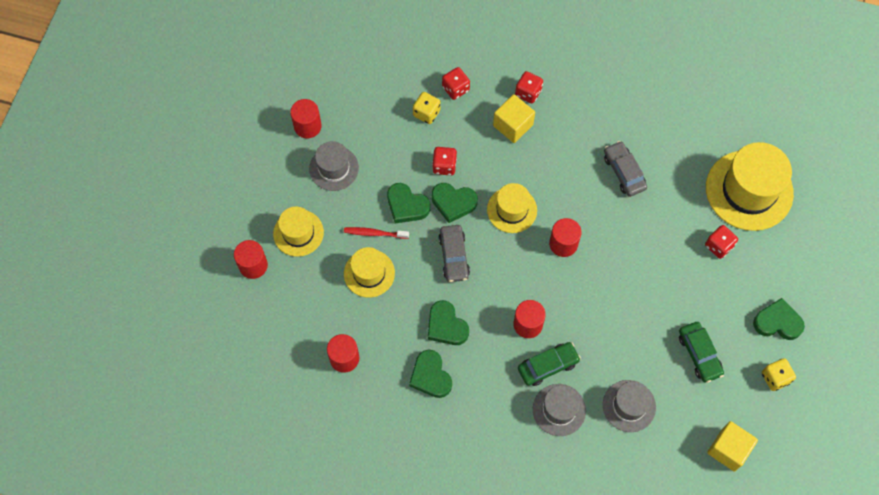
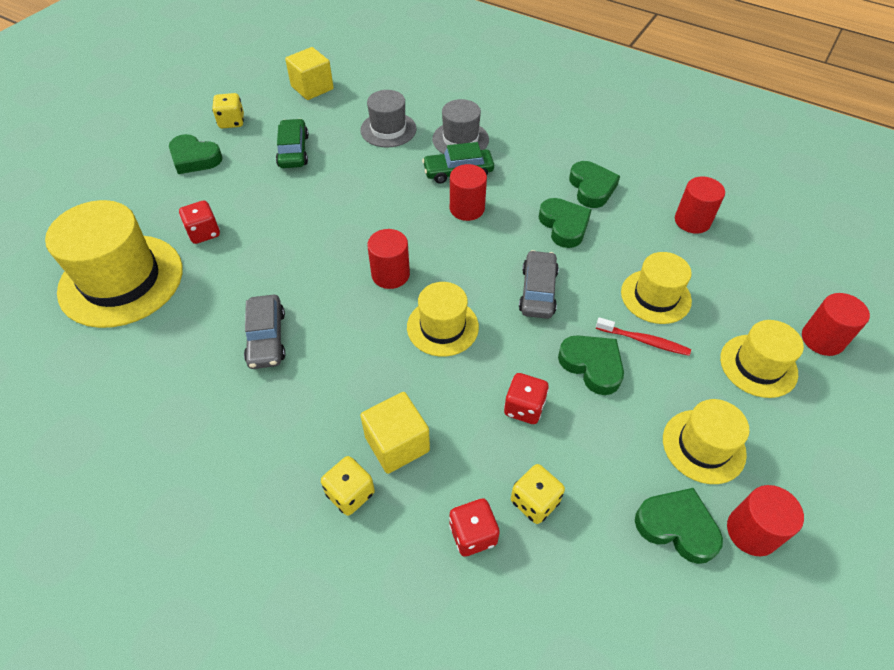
camera: 165 degrees left, 15 degrees down
grey hat [309,141,359,191] -> yellow hat [663,399,749,484]
green heart [432,183,478,223] -> green heart moved to [635,488,723,564]
red dice [515,71,543,103] -> yellow dice [321,456,375,516]

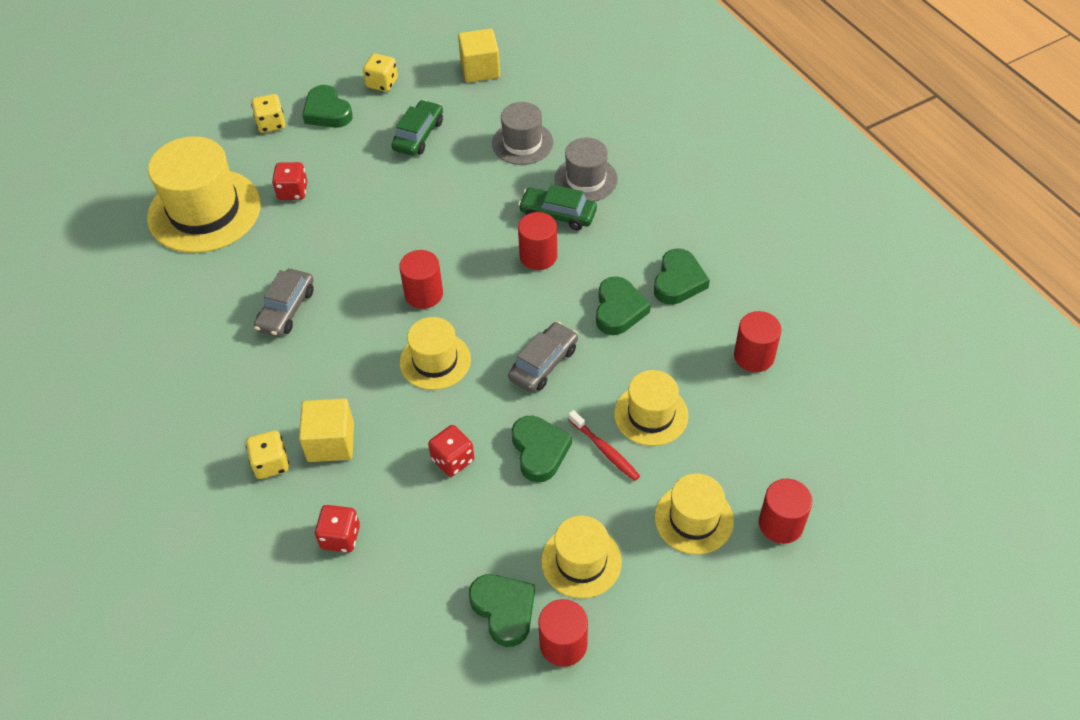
camera: 30 degrees right, 0 degrees up
yellow dice [511,464,565,524] -> yellow dice moved to [251,94,285,133]

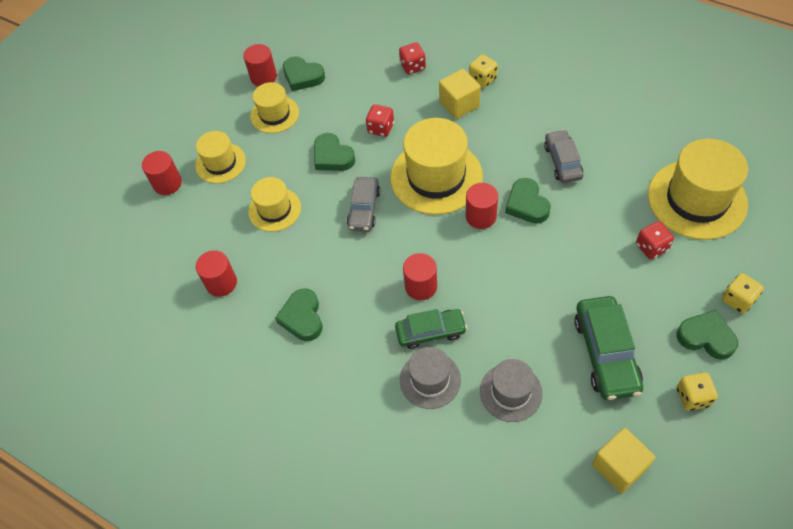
camera: 155 degrees right, 5 degrees up
green car [392,100,443,156] -> green car [574,296,643,400], size x1.51
yellow hat [400,317,471,390] -> yellow hat [390,118,483,215], size x1.75
red toothbrush [568,410,640,481] -> none
green heart [596,276,651,335] -> green heart moved to [505,178,551,224]

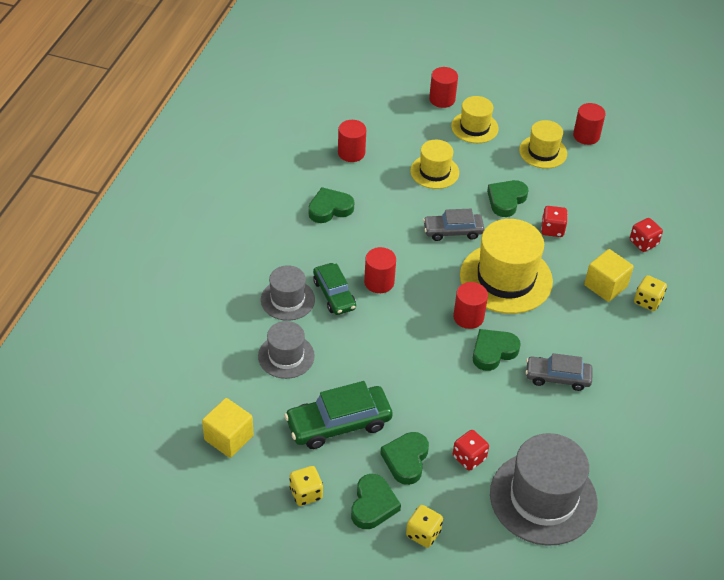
camera: 70 degrees right, 10 degrees down
green heart [283,56,325,91] -> green heart moved to [380,432,429,485]
grey car [544,129,583,183] -> grey car turned 150 degrees counterclockwise [526,353,593,391]
yellow hat [648,139,748,240] -> grey hat [490,433,597,546]

